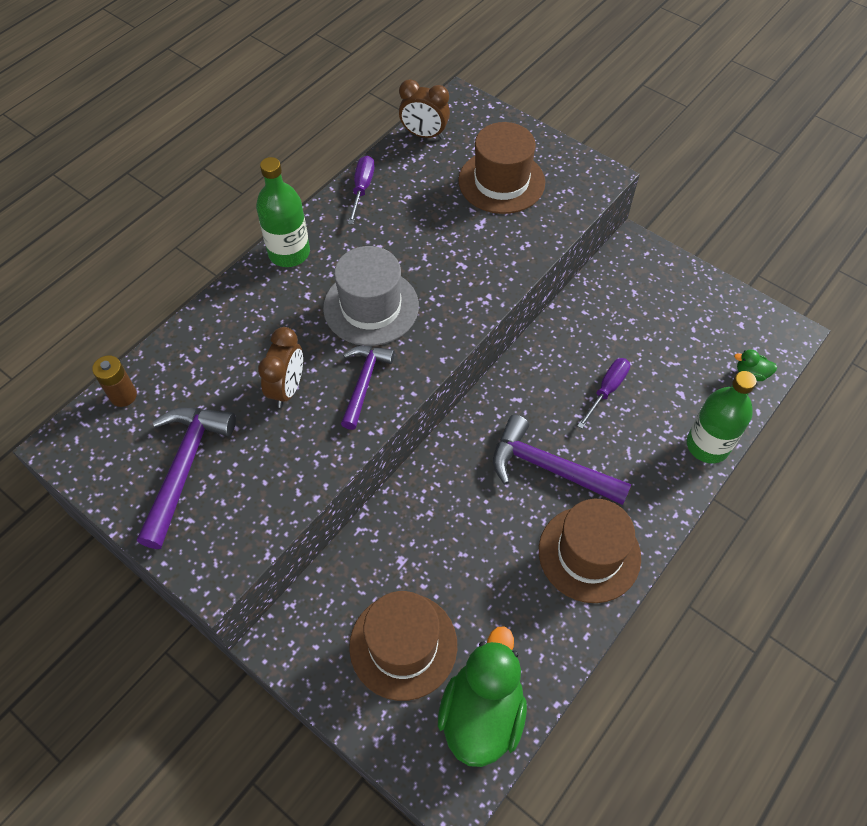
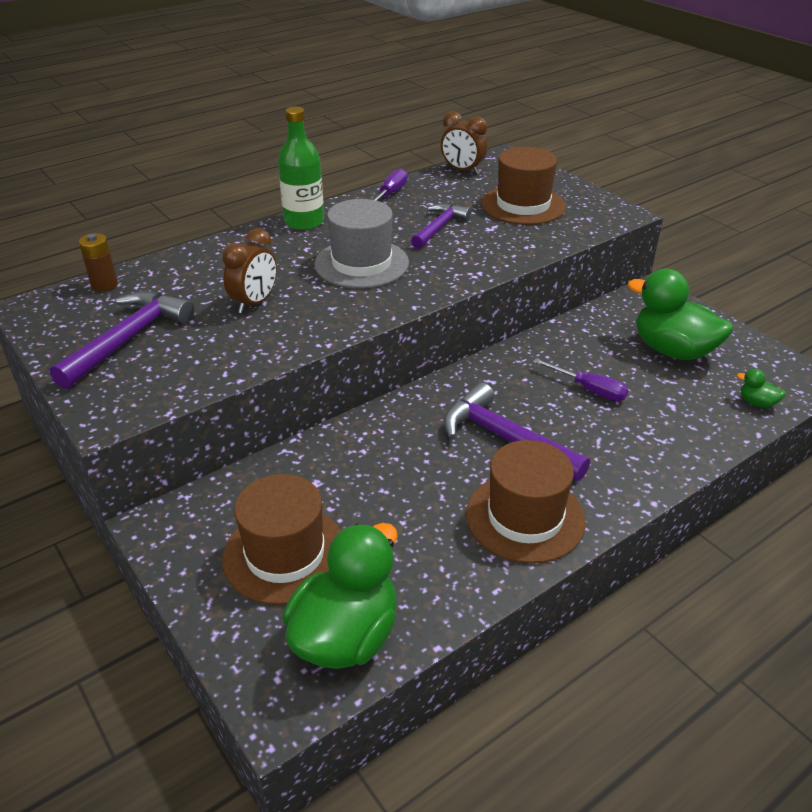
camera: 15 degrees right, 20 degrees down
purple hammer [341,346,395,430] -> purple hammer moved to [411,203,471,249]
purple screwdriver [577,358,630,429] -> purple screwdriver turned 75 degrees clockwise [533,359,629,401]
green bottle [687,371,757,463] -> none
none -> green duck [628,269,733,360]

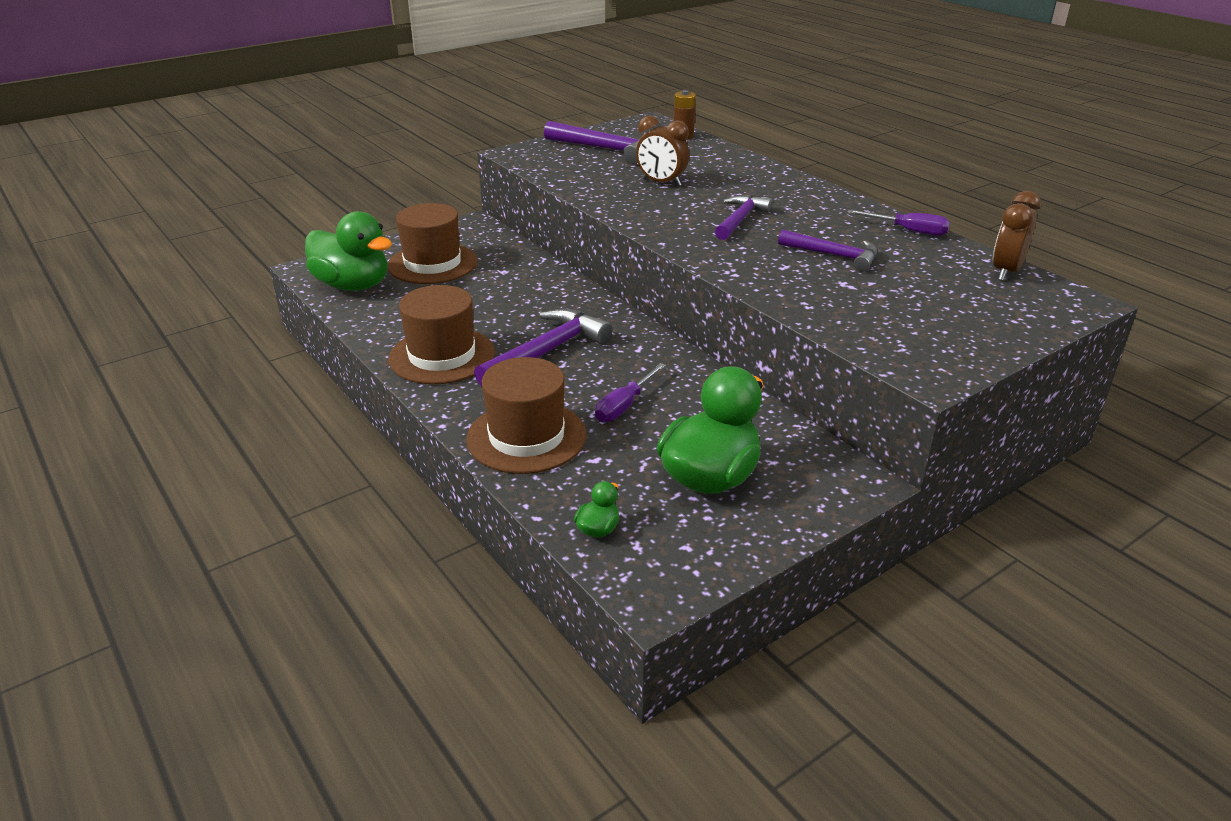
camera: 90 degrees right, 5 degrees down
green bottle [278,106,324,230] -> none
grey hat [314,199,409,288] -> purple hammer [715,195,773,240]
brown hat [481,147,566,225] -> brown hat moved to [466,357,587,474]

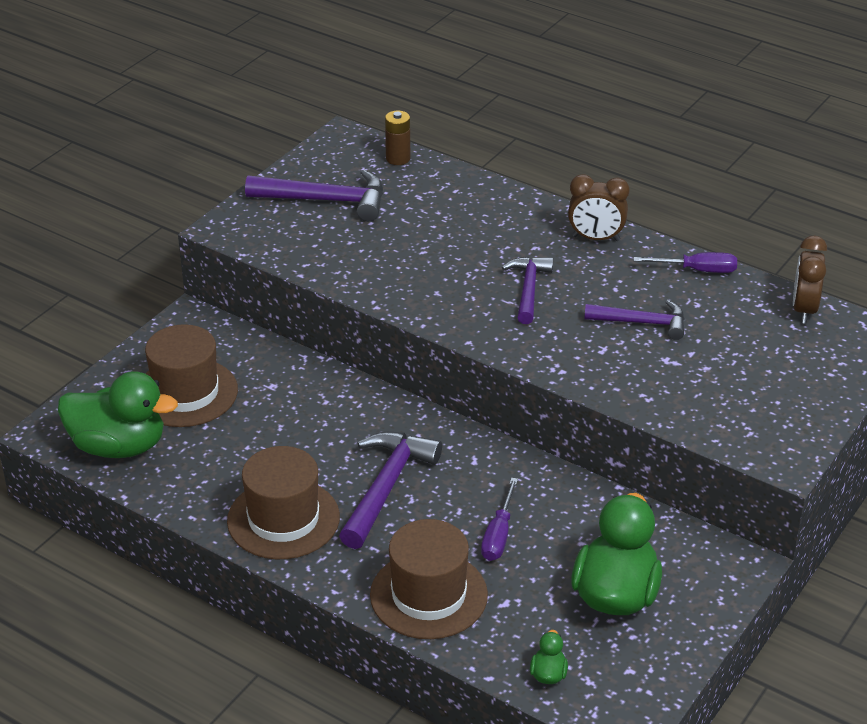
camera: 20 degrees left, 5 degrees up
brown clock [636,116,689,187] -> brown clock moved to [568,174,630,241]

